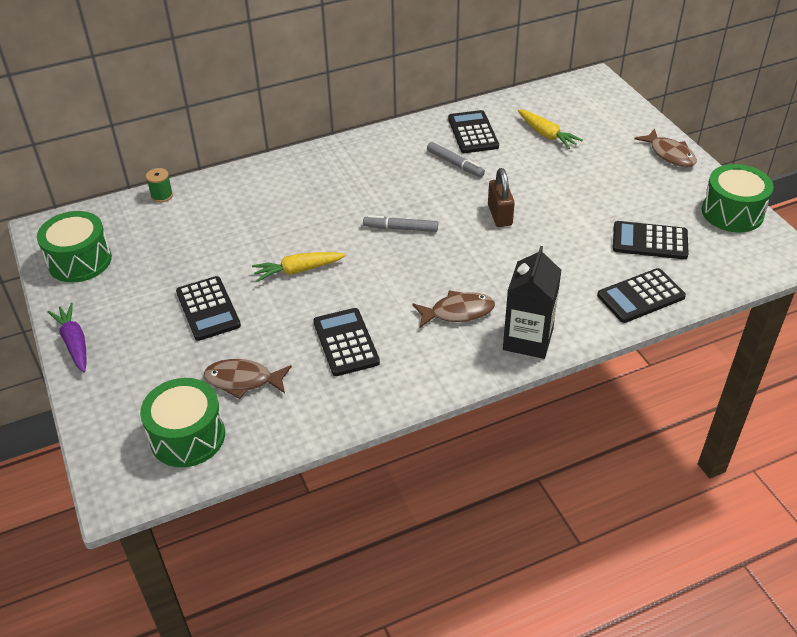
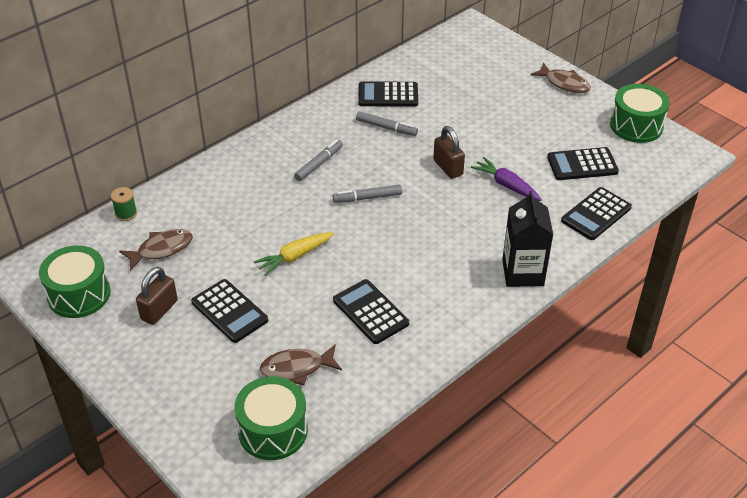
camera: 20 degrees left, 0 degrees up
purple carrot [47,303,86,373] -> purple carrot moved to [471,157,542,201]
brown fish [412,290,495,328] -> brown fish moved to [119,229,193,271]
black calculator [448,110,499,153] -> black calculator turned 60 degrees counterclockwise [358,81,418,107]
yellow carrot [518,109,583,149] -> none
none -> brown padlock [136,267,178,325]
none -> grey marker [294,140,343,181]

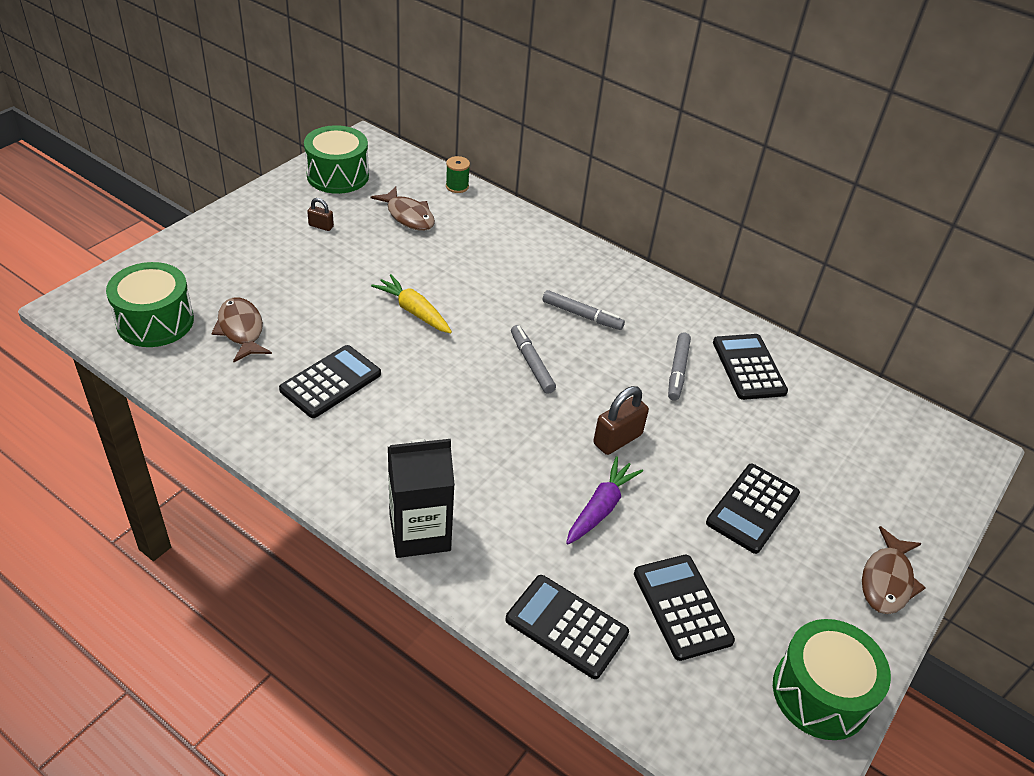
camera: 75 degrees right, 0 degrees up
brown padlock [136,267,178,325] -> brown padlock [307,198,334,231], size x0.56
black calculator [191,279,268,343] -> black calculator moved to [706,464,800,554]

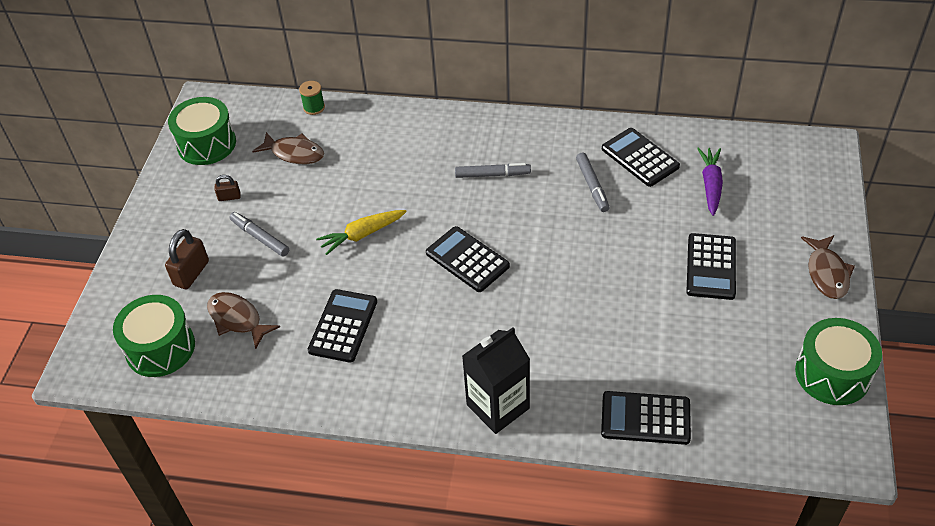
camera: 20 degrees left, 5 degrees up
yellow carrot [371,274,452,333] -> yellow carrot turned 45 degrees counterclockwise [316,210,407,255]
grey marker [511,325,556,394] -> grey marker moved to [230,212,289,257]
purple carrot [566,456,643,545] -> purple carrot moved to [697,148,723,216]
brown padlock [593,386,649,455] -> brown padlock moved to [165,229,209,289]
black calculator [634,555,735,661] -> black calculator moved to [426,226,510,292]

